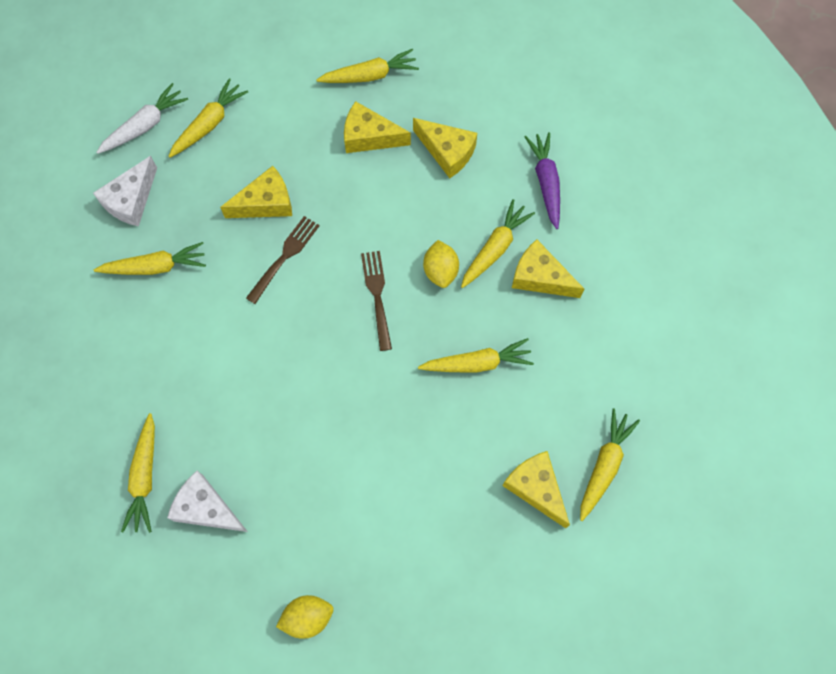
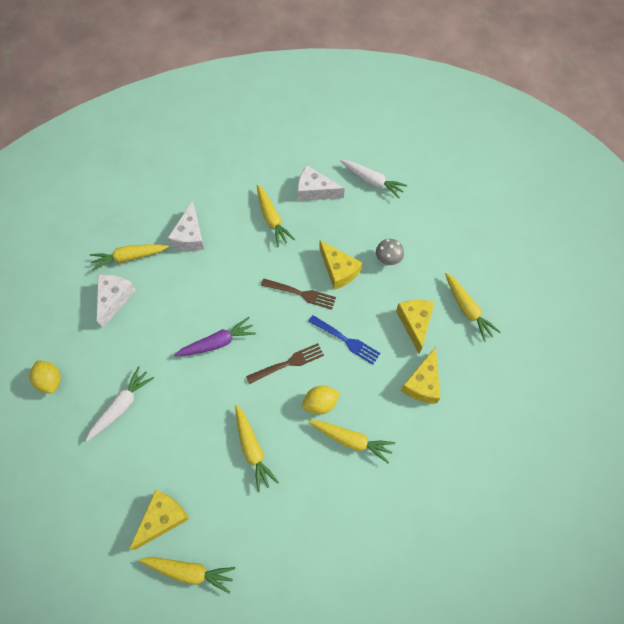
camera: 75 degrees right, 5 degrees down
yellow carrot [168,78,248,158] -> none
yellow cheese [512,239,584,298] -> none
purple carrot [525,132,560,229] -> purple carrot moved to [174,317,256,357]
none -> white carrot [85,366,154,441]
none -> white cheese [168,201,205,251]
none -> blue fork [308,315,380,365]
none -> grey mushroom [376,239,404,265]

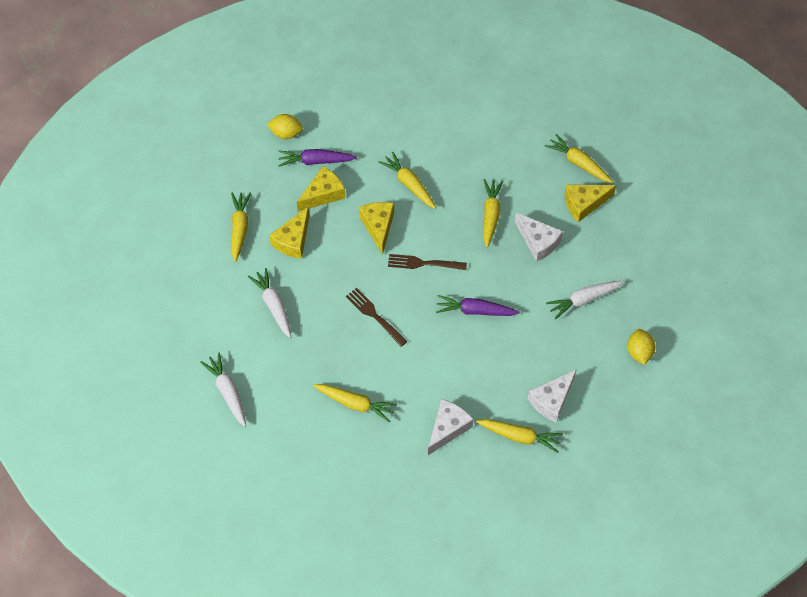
camera: 150 degrees left, 5 degrees down
yellow carrot [257,185,295,247] -> yellow carrot turned 105 degrees clockwise [313,384,397,423]
white cheese [298,165,345,201] -> white cheese moved to [515,213,563,262]
yellow lemon [302,386,340,415] -> yellow lemon moved to [267,114,303,139]
blue fork [308,315,380,365] -> none
yellow cheese [319,240,362,290] -> yellow cheese moved to [359,202,394,255]
grey mushroom [376,239,404,265] -> white carrot [248,268,291,338]
none -> purple carrot [278,149,357,167]

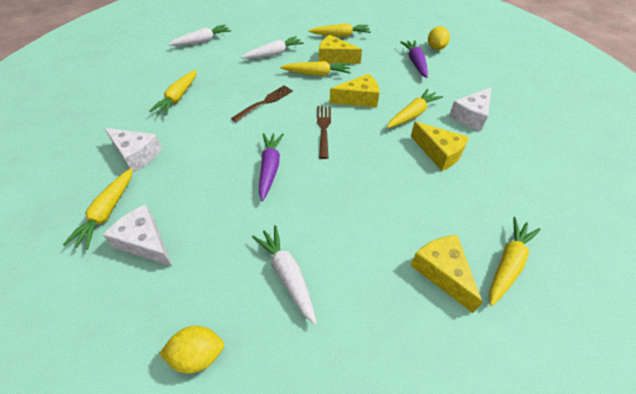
camera: 85 degrees right, 10 degrees down
yellow cheese [297,166,345,212] -> yellow cheese moved to [411,122,469,171]
yellow carrot [484,179,503,248] -> yellow carrot moved to [280,61,351,76]
white cheese [515,213,563,262] -> white cheese moved to [449,87,492,131]

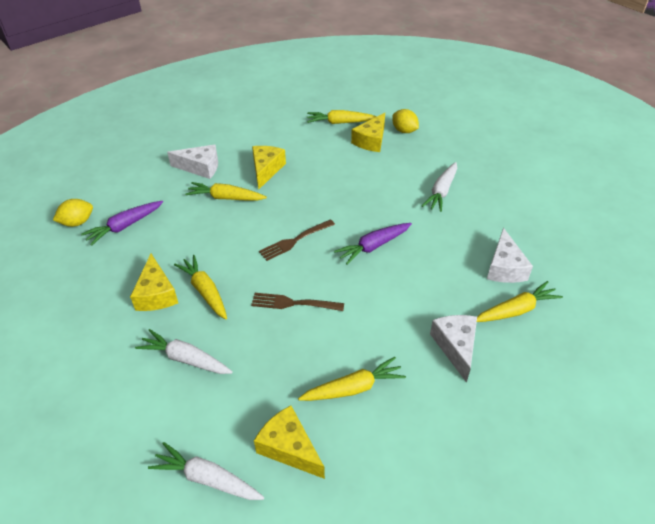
camera: 125 degrees left, 5 degrees down
yellow lemon [159,326,224,374] -> yellow lemon moved to [392,109,419,133]
yellow carrot [308,23,371,37] -> none
yellow cheese [330,74,379,107] -> yellow cheese moved to [254,405,325,479]

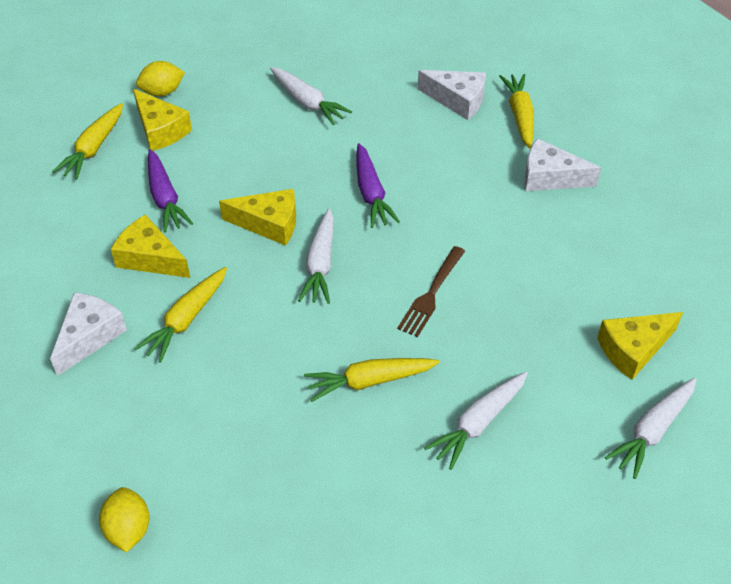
camera: 70 degrees left, 5 degrees up
purple carrot [81,201,163,246] -> purple carrot moved to [148,149,193,233]
yellow cheese [130,254,178,311] -> yellow cheese moved to [219,189,296,246]
brown fork [259,219,335,261] -> white carrot [298,208,334,304]
yellow carrot [298,357,406,401] -> none

